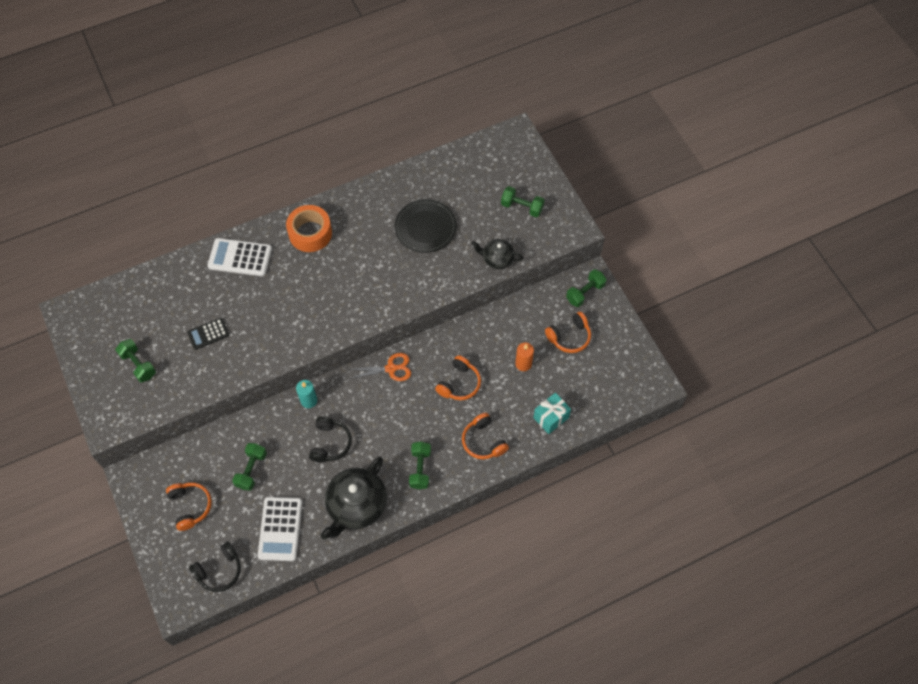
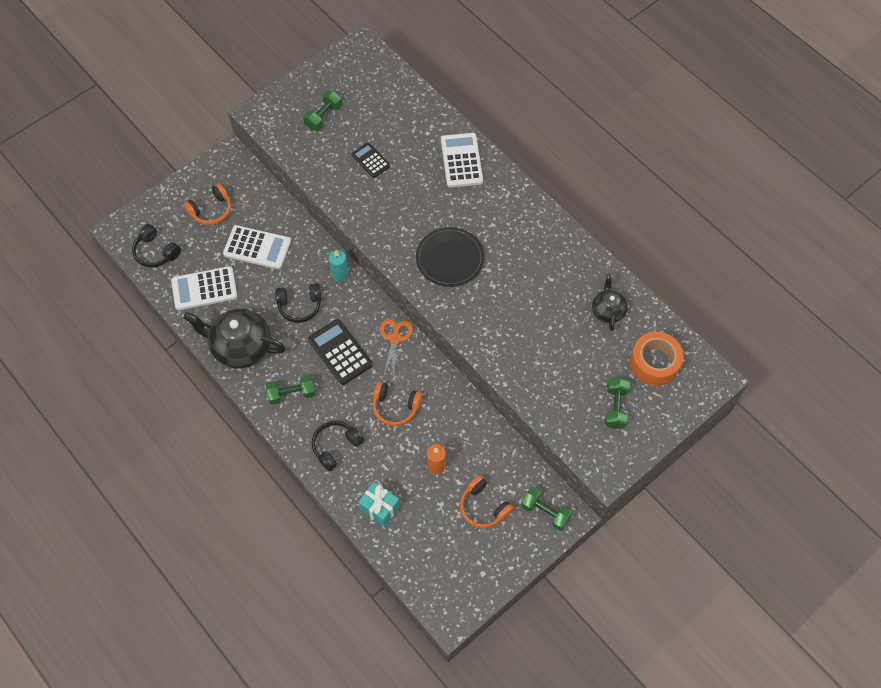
camera: 75 degrees right, 0 degrees up
green dumbbell [232,443,267,491] -> white calculator [223,225,291,269]
orange tape [286,205,332,252] -> orange tape moved to [630,332,684,386]
orange scissors [349,353,411,381] -> orange scissors turned 150 degrees counterclockwise [380,319,413,378]
black plate [394,199,457,253] -> black plate moved to [416,227,484,287]
orange headphones [462,413,509,459] -> black headphones [312,421,364,471]
black teapot [471,239,523,269] -> black teapot moved to [592,274,628,331]
none -> black calculator [308,319,372,385]

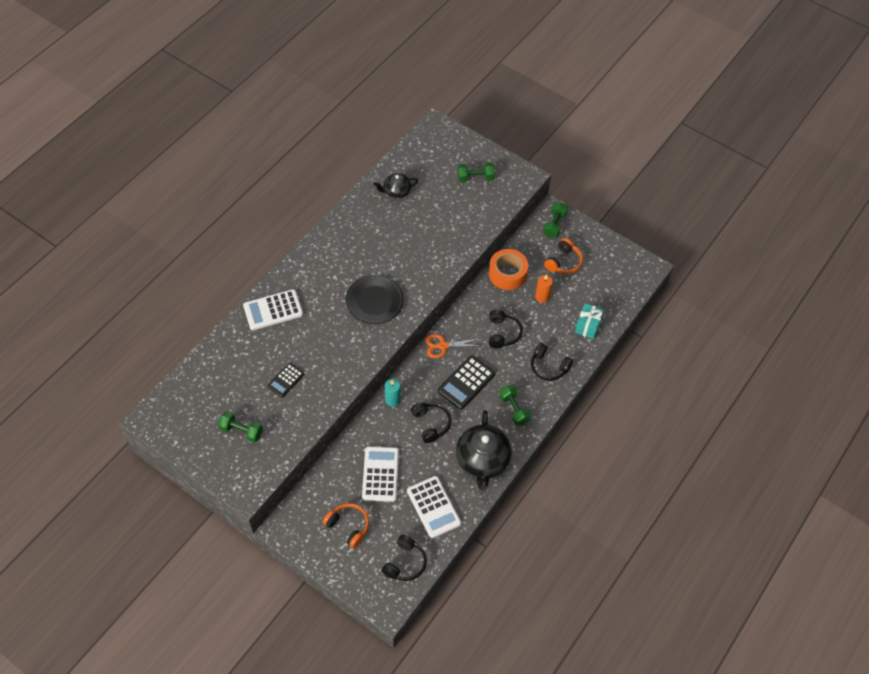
camera: 105 degrees left, 5 degrees down
orange headphones [372,382,422,426] -> black headphones [489,310,523,348]
orange tape [630,332,684,386] -> orange tape moved to [489,249,528,290]

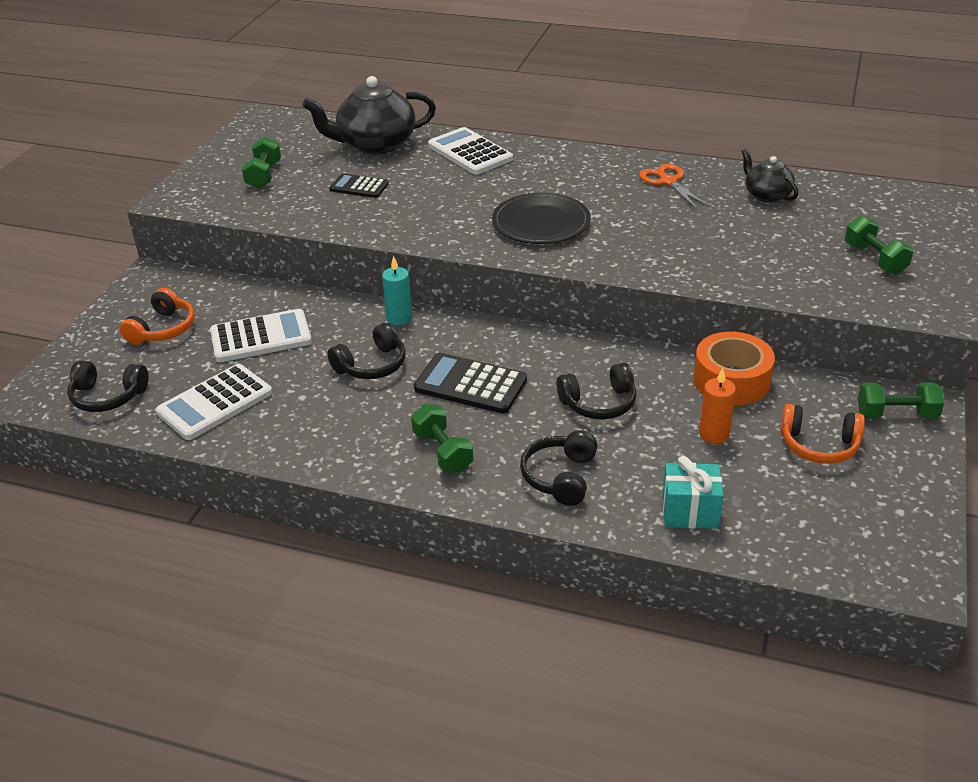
camera: 75 degrees right, 20 degrees down
orange scissors [425,334,481,358] -> orange scissors moved to [639,164,710,209]
black teapot [456,410,512,490] -> black teapot moved to [302,76,436,154]
green dumbbell [499,385,531,426] -> green dumbbell turned 75 degrees counterclockwise [411,404,474,473]

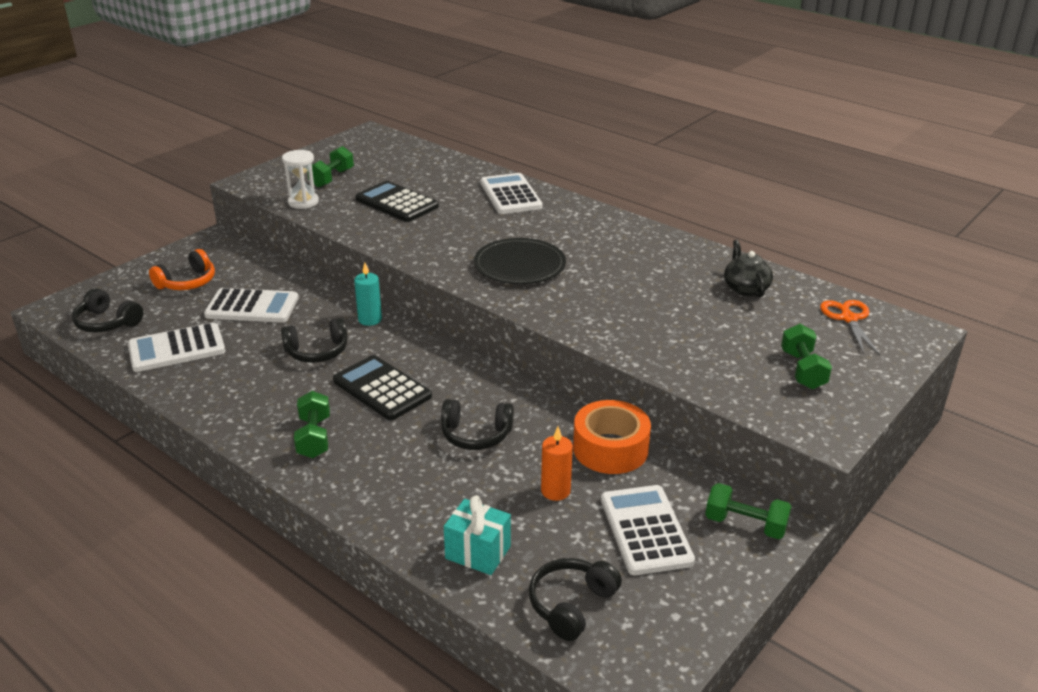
camera: 20 degrees right, 5 degrees down
black teapot [302,76,436,154] -> none
black calculator [329,173,389,198] -> black calculator [355,181,439,222], size x1.63
black headphones [520,430,598,506] -> black headphones moved to [529,558,622,641]
orange scissors [639,164,710,209] -> orange scissors moved to [820,300,880,355]
orange headphones [781,404,865,464] -> white calculator [601,485,695,575]
none -> white hourglass [282,150,319,209]

